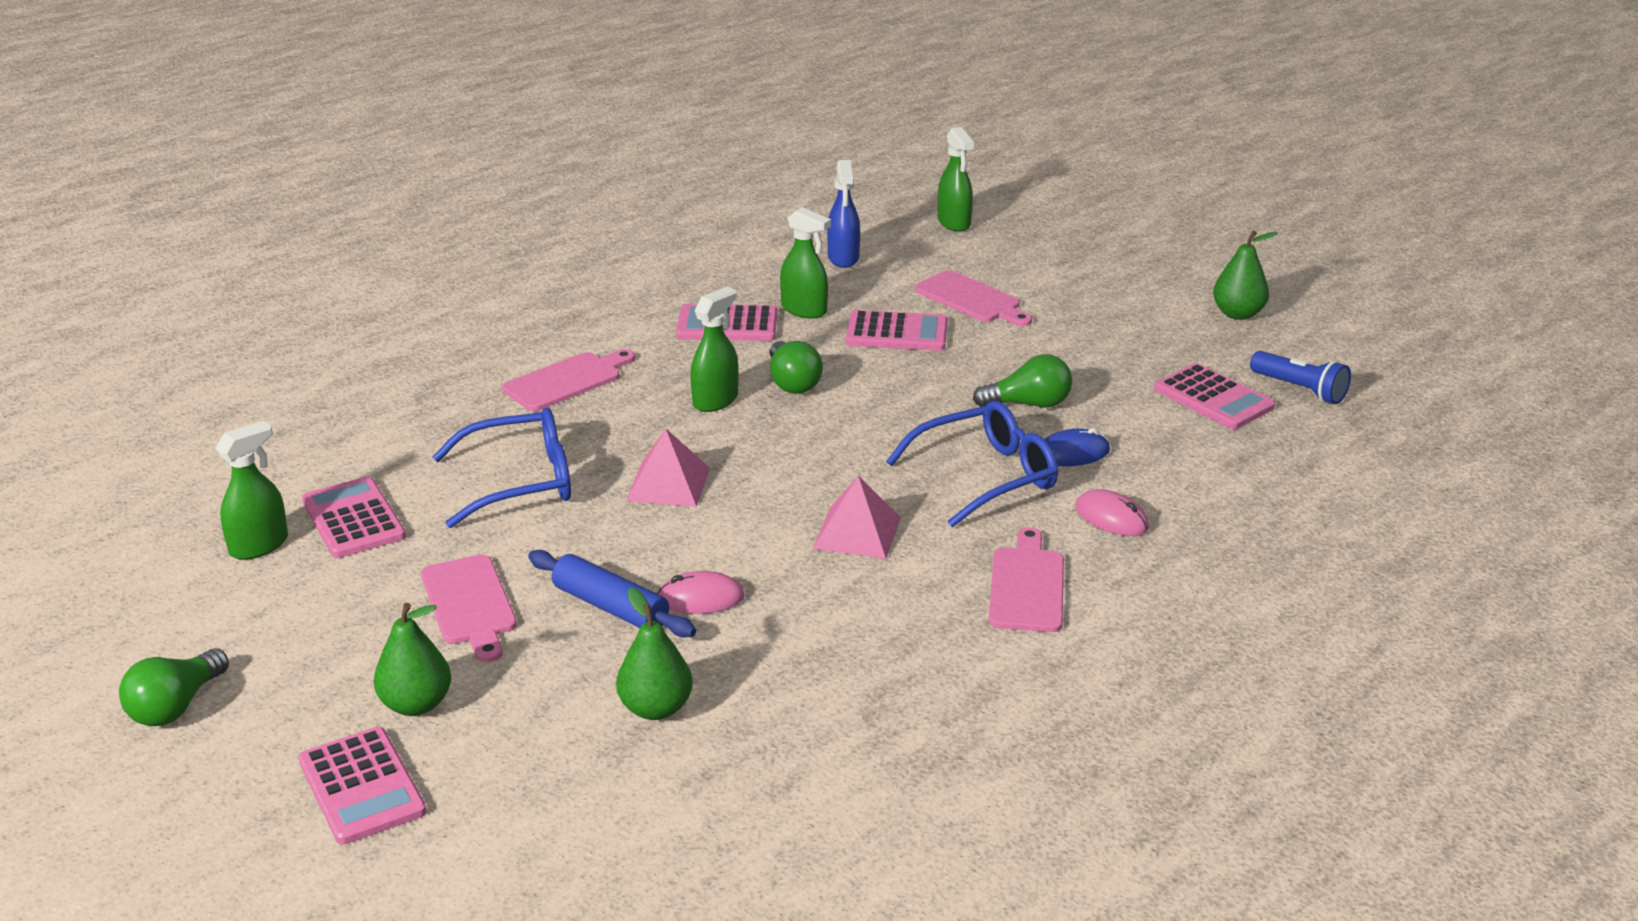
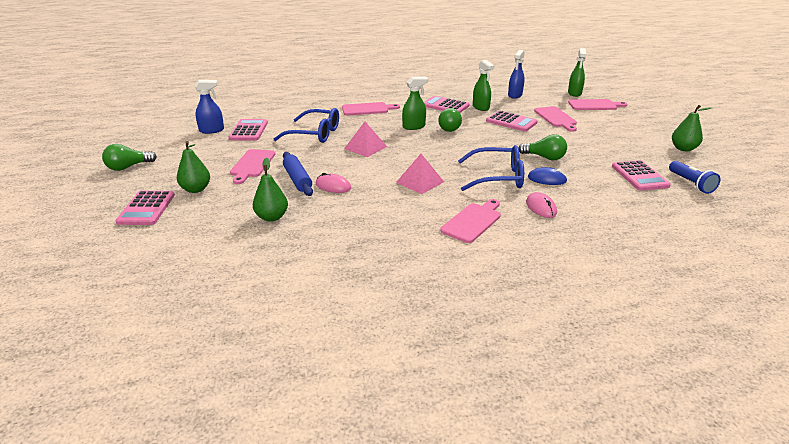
camera: 30 degrees right, 0 degrees up
green spray bottle [215,421,288,560] -> blue spray bottle [195,80,224,134]
none -> pink cutting board [568,99,628,110]

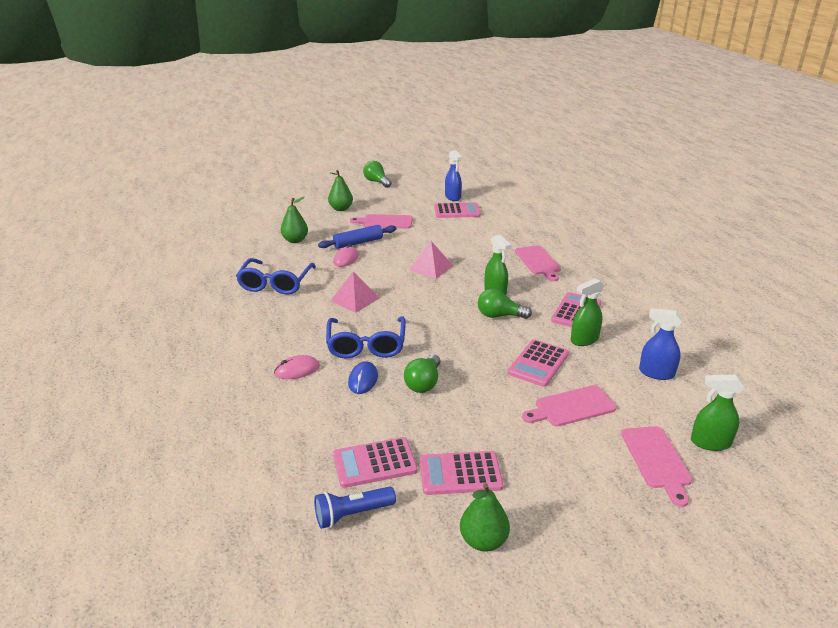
camera: 85 degrees right, 0 degrees up
pink calculator [115,191,175,225] -> pink calculator moved to [420,451,503,495]
blue glasses [274,108,339,143] -> blue glasses moved to [236,258,316,295]
pink cutting board [440,199,501,243] -> none

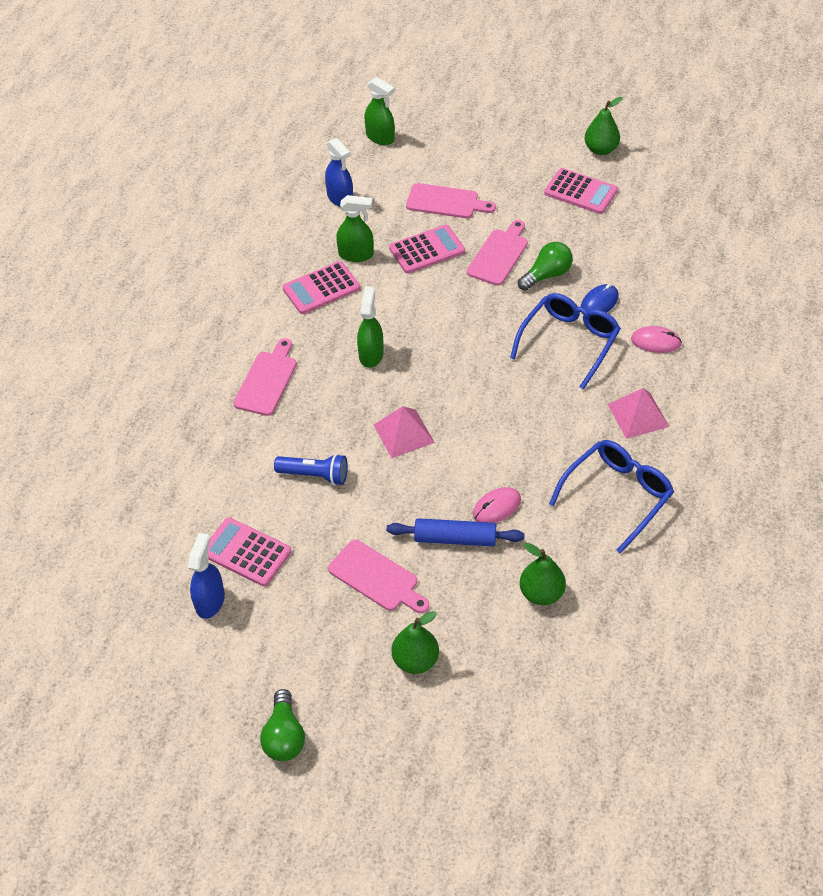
camera: 145 degrees left, 20 degrees up
blue flashlight [314,487,396,529] -> blue flashlight moved to [274,454,348,485]
pink pyramid [331,271,379,313] -> pink pyramid moved to [608,388,669,439]
pink calculator [333,437,418,488] -> none
green light bulb [478,288,532,319] -> none
pink cutting board [621,426,692,507] -> pink cutting board moved to [467,220,528,286]

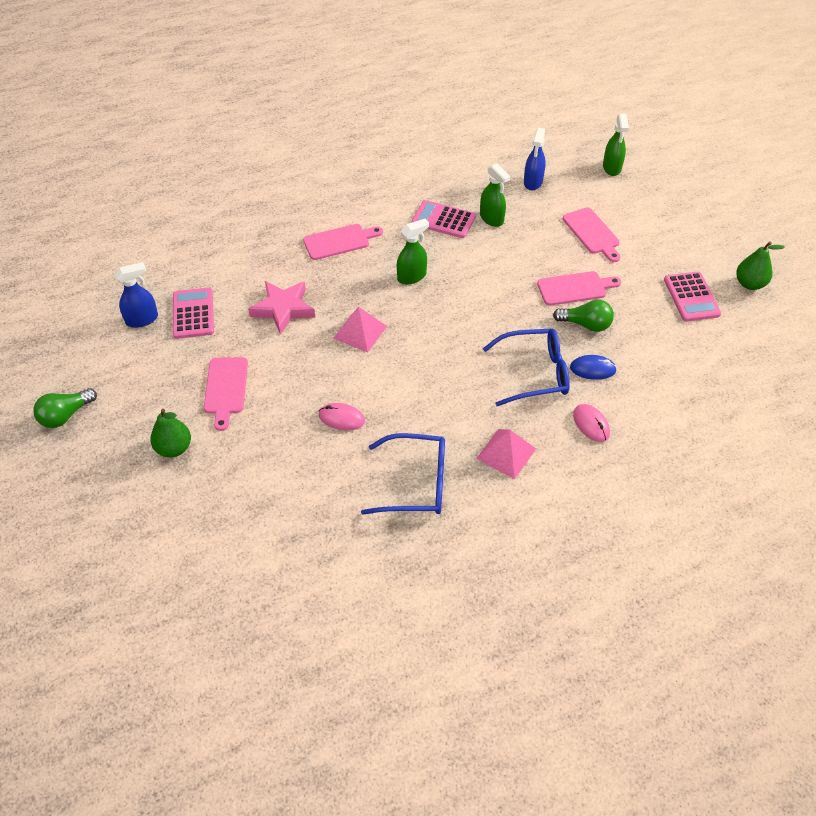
camera: 50 degrees right, 0 degrees up
blue flashlight [274,454,348,485] -> pink star [248,281,315,335]
blue rolling pin [387,518,525,547] -> none
pink calculator [389,225,465,274] -> none
green pear [520,543,566,605] -> none

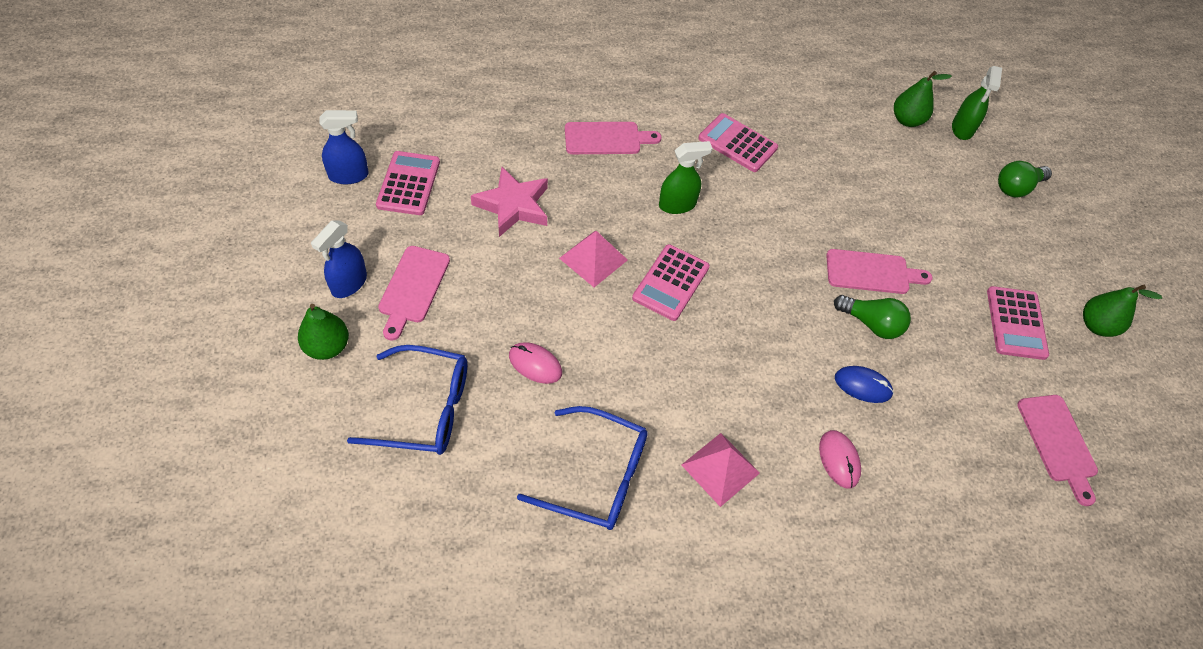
camera: 10 degrees right, 5 degrees up
green light bulb [33,388,97,428] -> green light bulb moved to [998,161,1052,197]
green spray bottle [480,163,510,227] -> none
blue glasses [483,329,570,406] -> blue glasses moved to [347,345,467,455]
blue spray bottle [524,128,546,190] -> blue spray bottle moved to [311,220,367,298]
pink cutting board [563,207,620,262] -> pink cutting board moved to [1017,395,1098,506]
none -> pink calculator [632,244,710,321]
none -> green pear [894,71,952,127]

